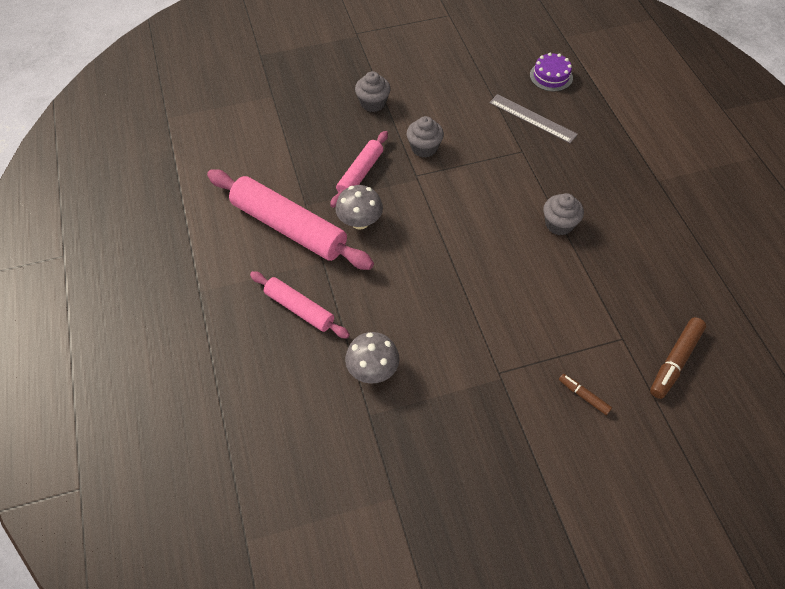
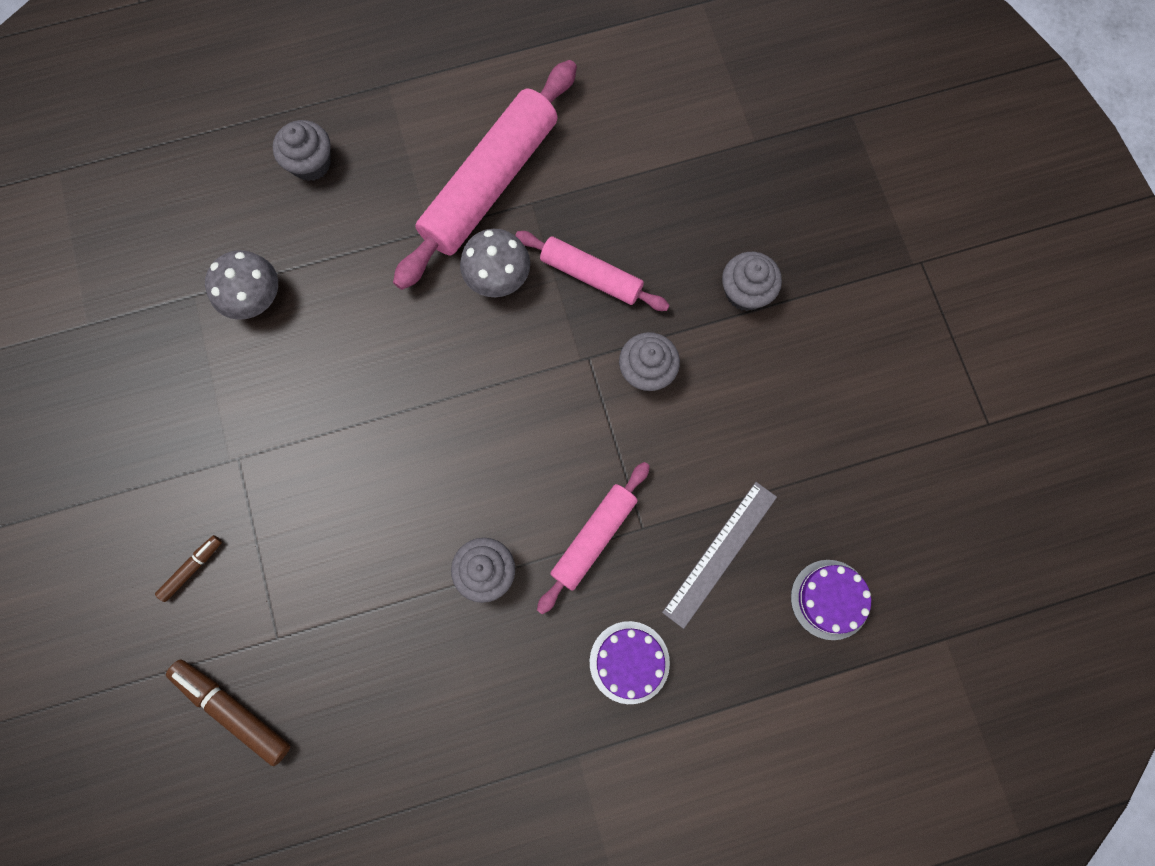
camera: 90 degrees right, 20 degrees up
pink rolling pin [250,271,350,339] -> pink rolling pin moved to [537,462,650,615]
none -> grey cupcake [273,120,331,181]
none -> purple cake [590,621,670,704]

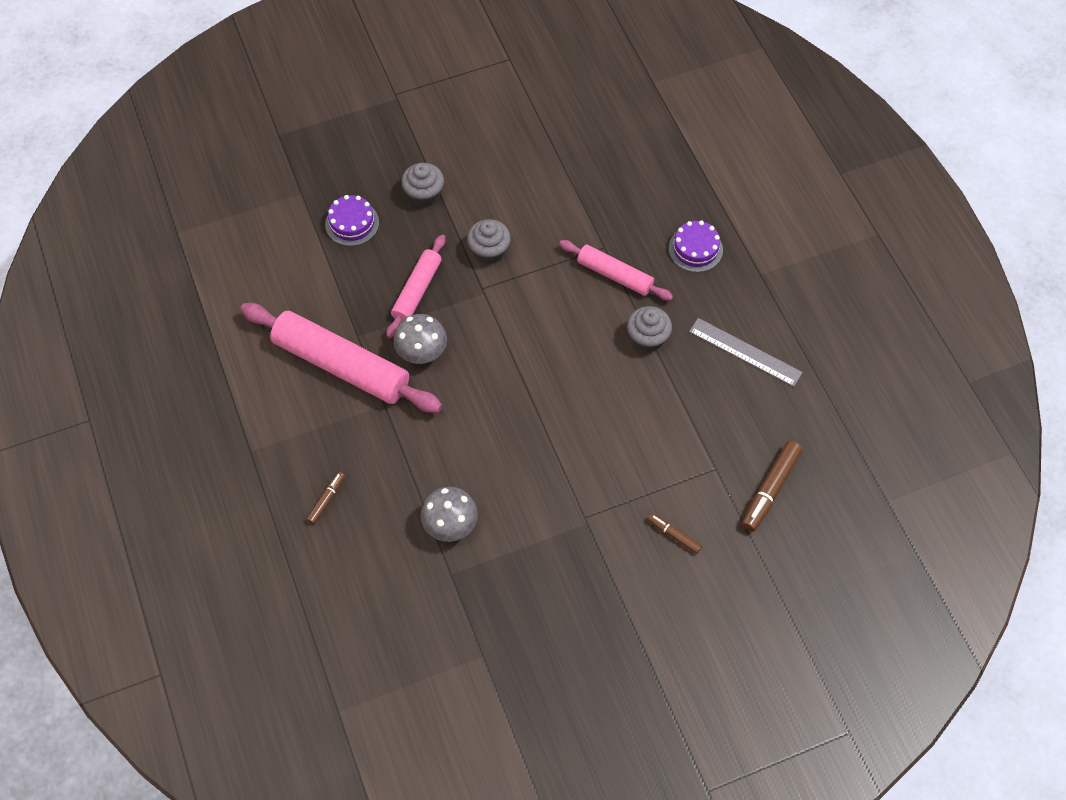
camera: 95 degrees left, 15 degrees down
grey cupcake [273,120,331,181] -> brown marker [306,472,345,525]
grey ruler [662,482,777,629] -> grey ruler moved to [689,318,803,387]
purple cake [791,560,871,640] -> purple cake moved to [325,195,379,246]

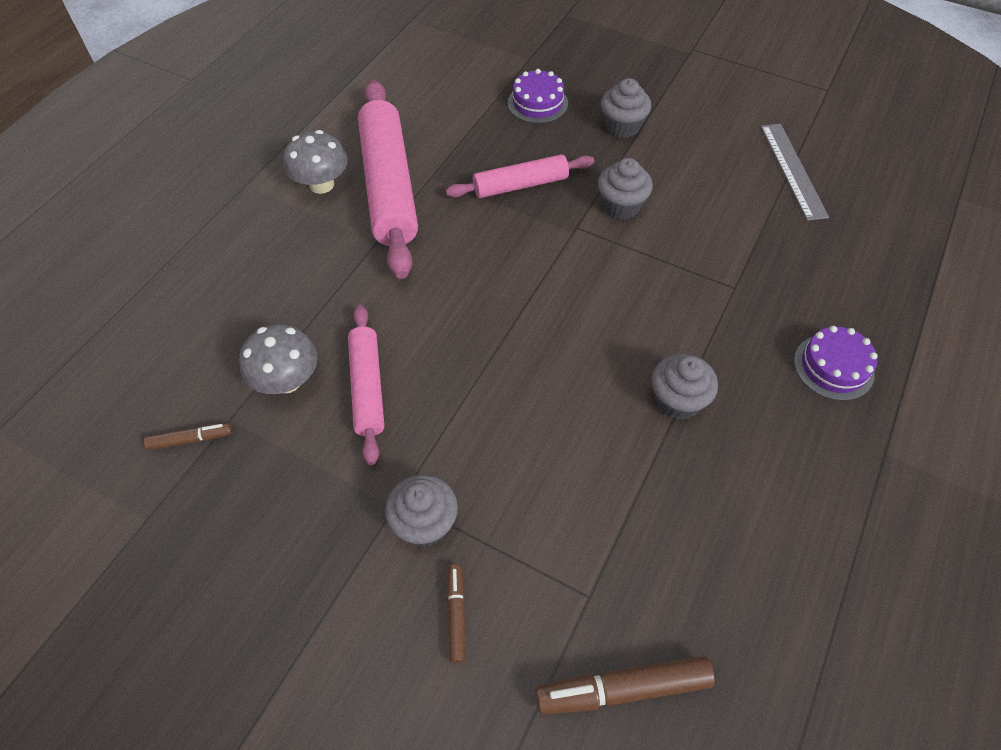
camera: 50 degrees right, 5 degrees down
brown marker [306,472,345,525] -> brown marker moved to [144,423,232,451]
grey mushroom [393,314,447,364] -> grey mushroom moved to [284,130,348,194]
pink rolling pin [559,240,673,301] -> pink rolling pin moved to [348,305,385,465]
grey ruler [689,318,803,387] -> grey ruler moved to [761,124,829,221]
none -> grey cupcake [385,475,458,547]

